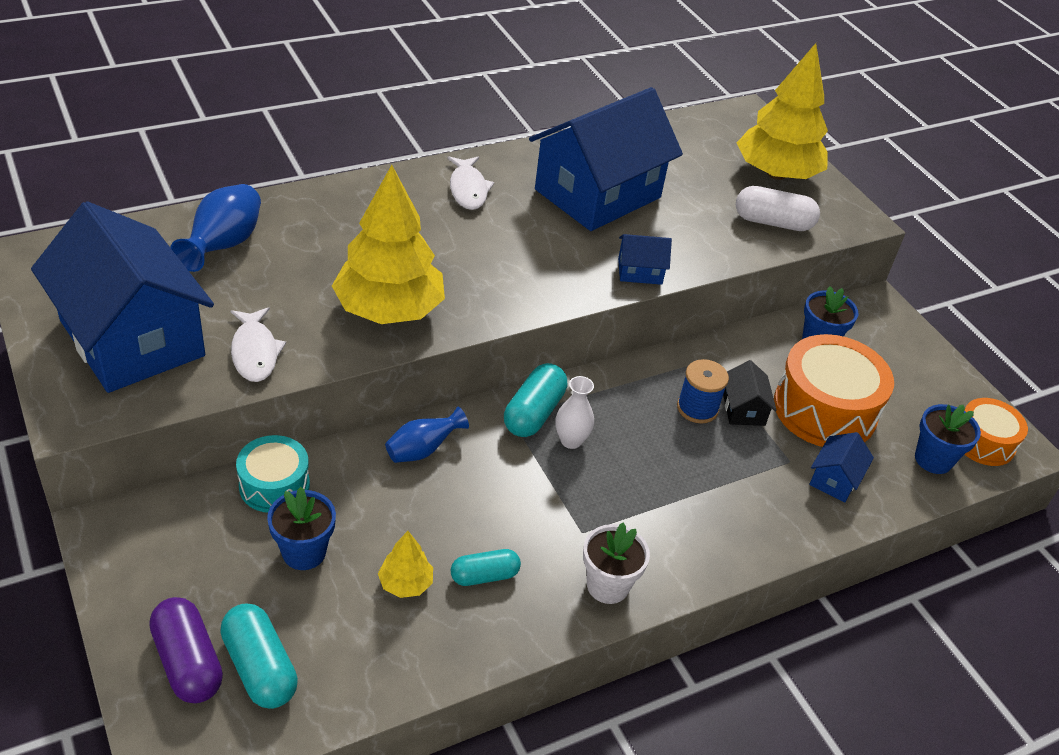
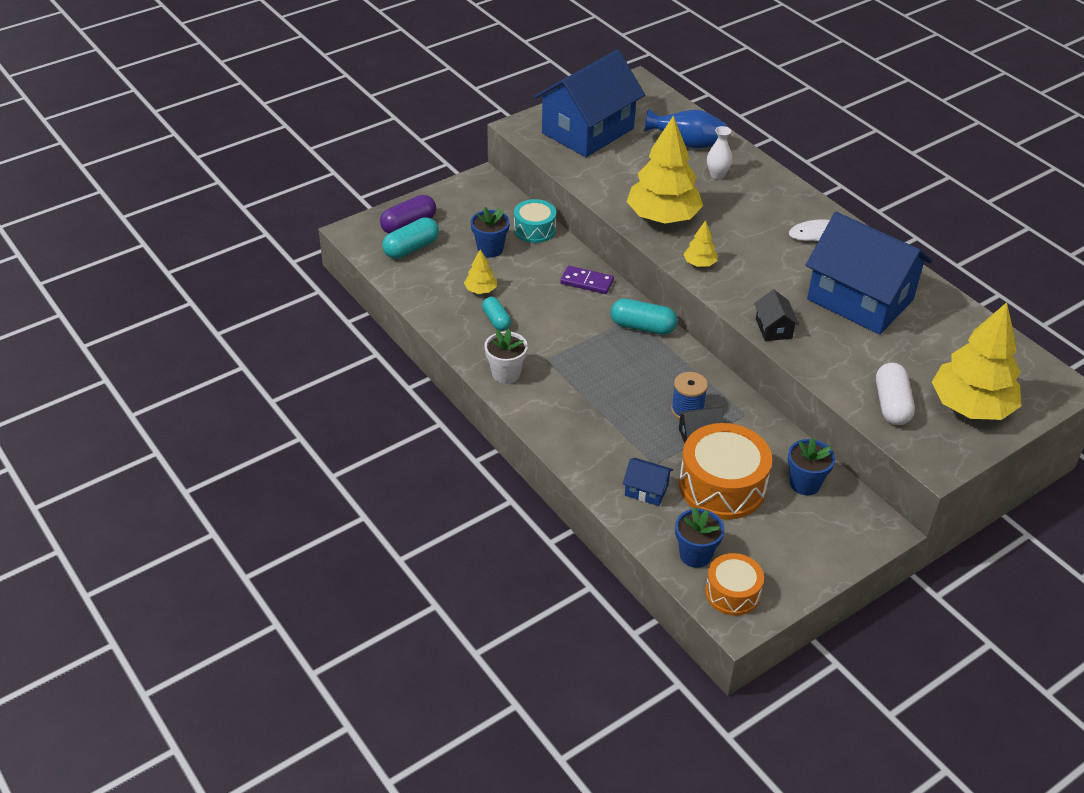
camera: 85 degrees right, 0 degrees up
white fish [231,307,286,382] -> none
blue vase [385,407,469,463] -> purple domino [560,266,614,294]
white vase [555,376,594,449] -> white vase moved to [707,126,732,179]
blue house [618,234,672,285] -> black house [754,290,799,341]
none -> yellow tree [683,220,718,267]

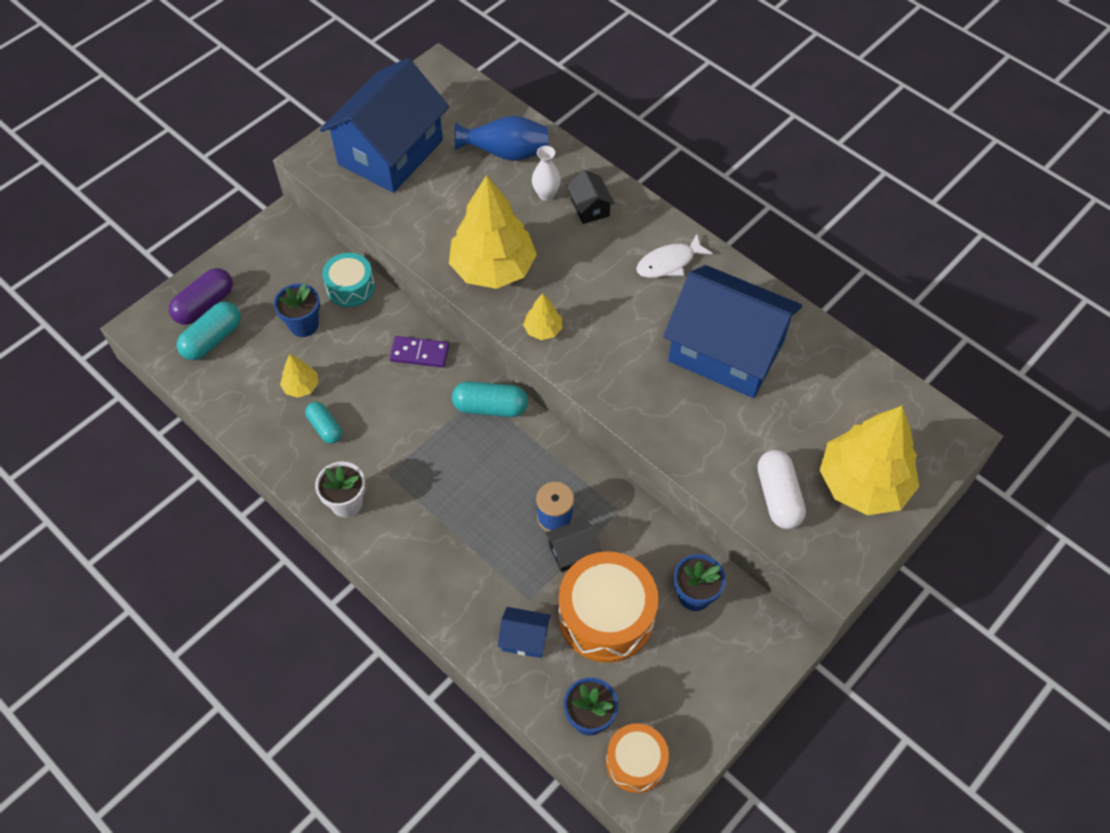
camera: 10 degrees left, 15 degrees up
black house [754,290,799,341] -> black house moved to [567,170,615,224]

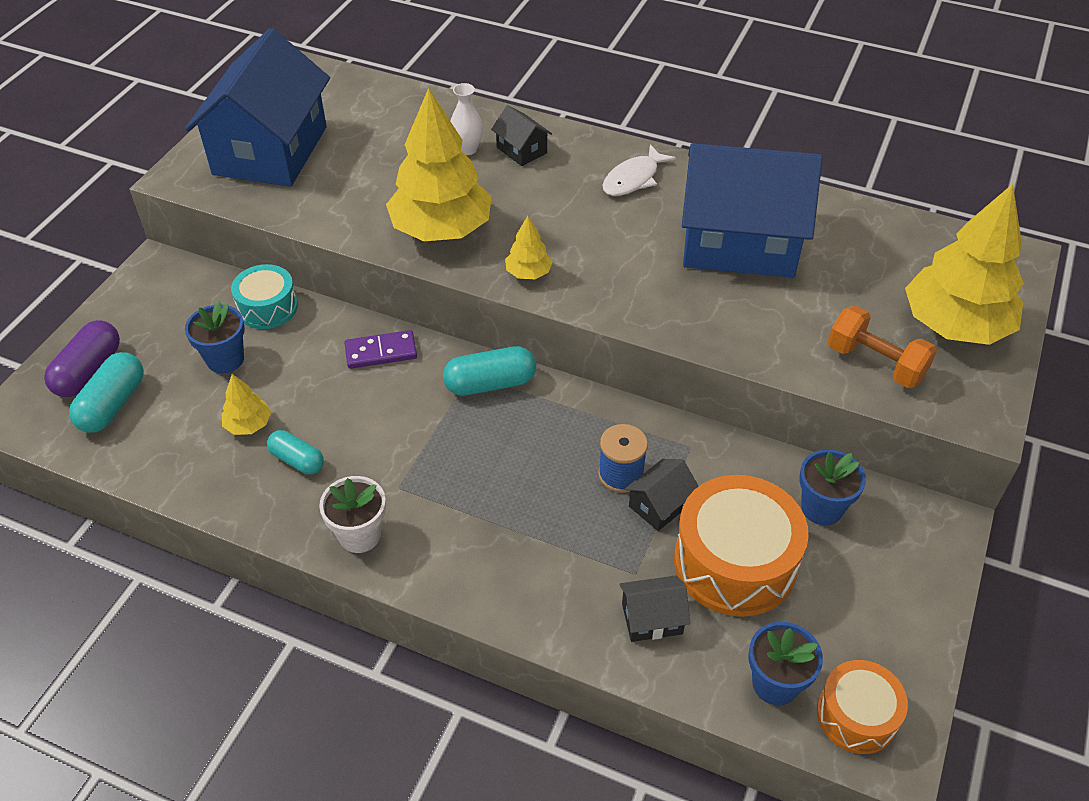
camera: 20 degrees left, 10 degrees down
blue vase [455,116,548,161] -> none
blue house [498,607,551,658] -> black house [619,575,690,642]
white capsule [758,450,806,529] -> orange dumbbell [828,306,937,388]

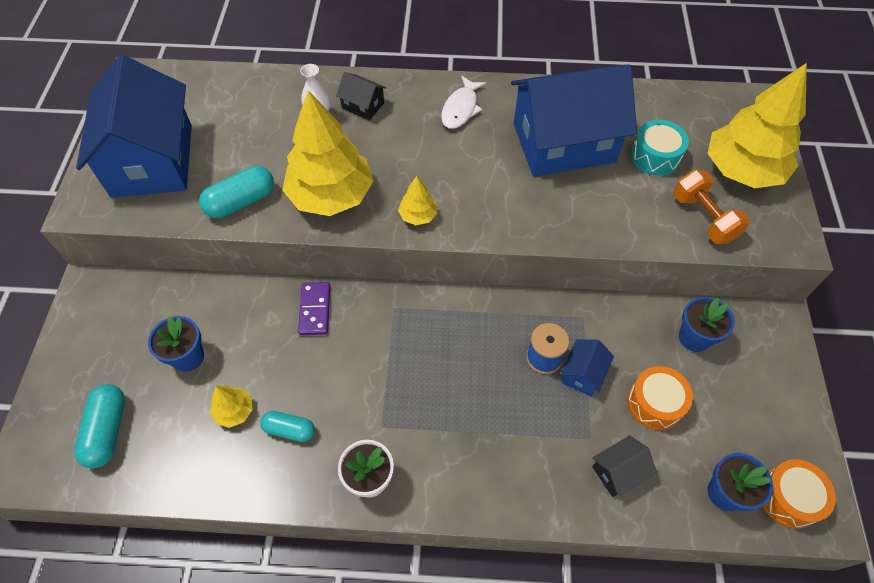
camera: 20 degrees left, 10 degrees up
purple capsule [44,320,120,397] -> none
turquoise drum [231,264,298,329] -> turquoise drum moved to [631,120,689,176]
purple domino [344,330,417,369] -> purple domino turned 60 degrees counterclockwise [298,282,330,335]
turquoise capsule [443,346,536,396] -> turquoise capsule moved to [199,166,274,218]
black house [625,459,699,531] -> blue house [560,339,614,397]
orange drum [674,475,809,617] -> orange drum [628,366,693,430], size x0.59
orange dumbbell [828,306,937,388] -> orange dumbbell turned 45 degrees clockwise [673,170,750,244]

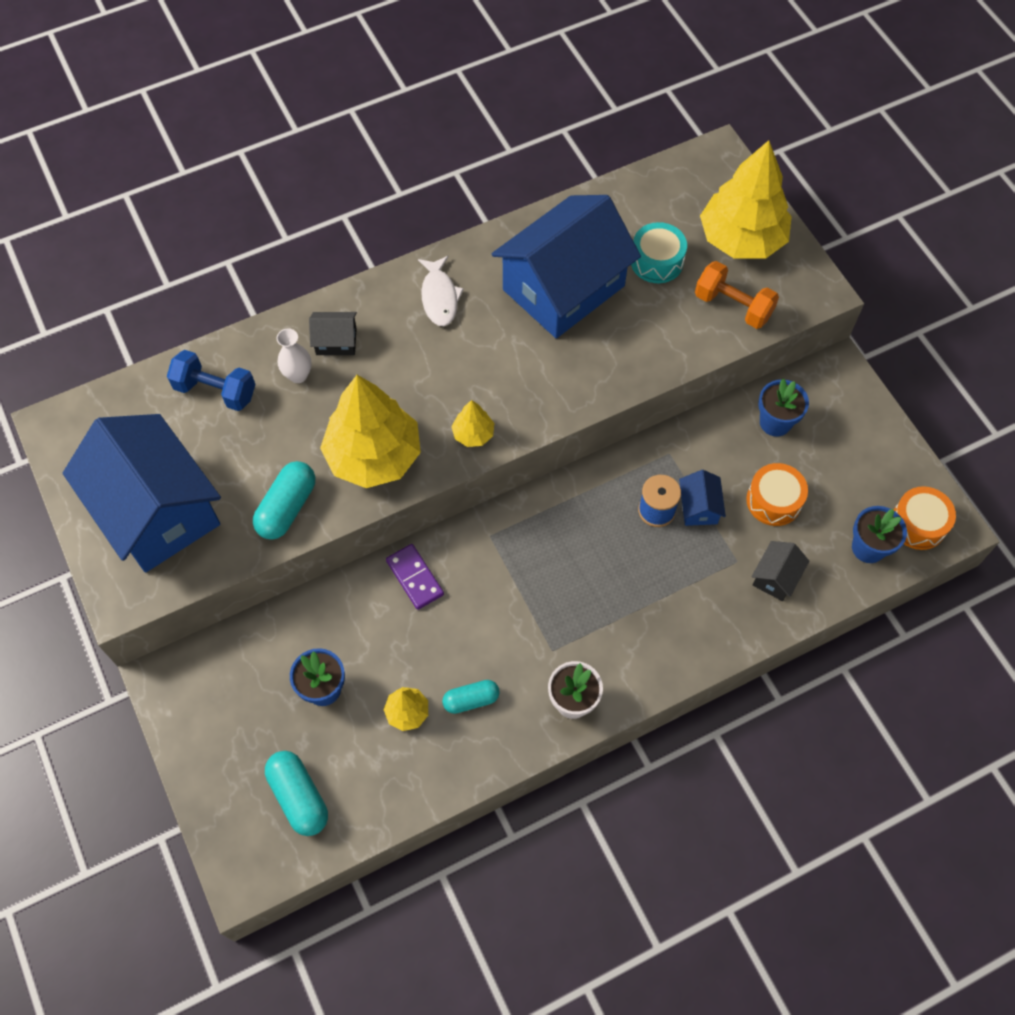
camera: 30 degrees left, 5 degrees up
none -> blue dumbbell [167,350,255,411]

